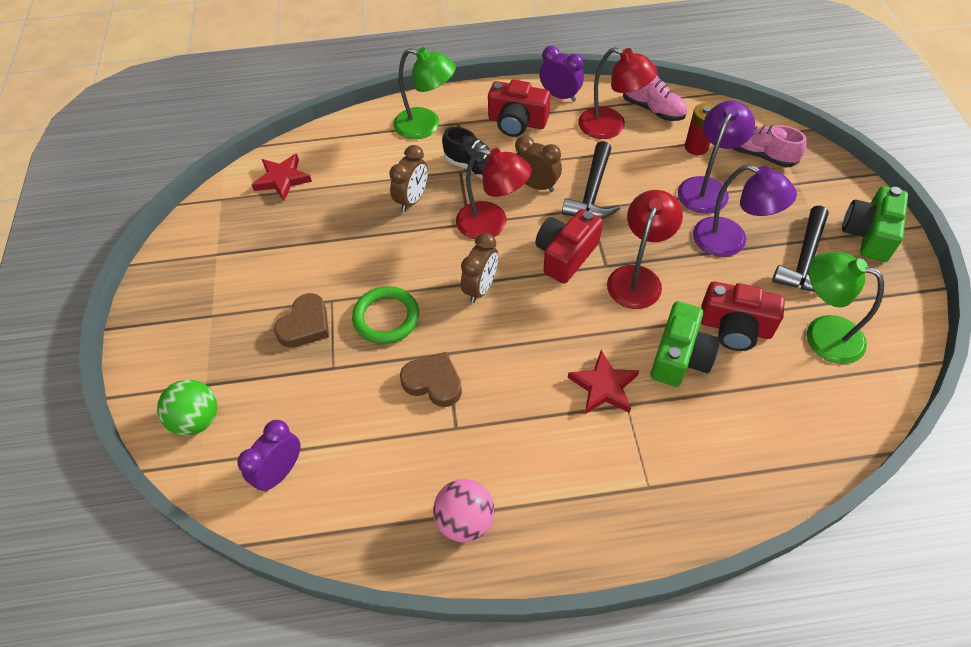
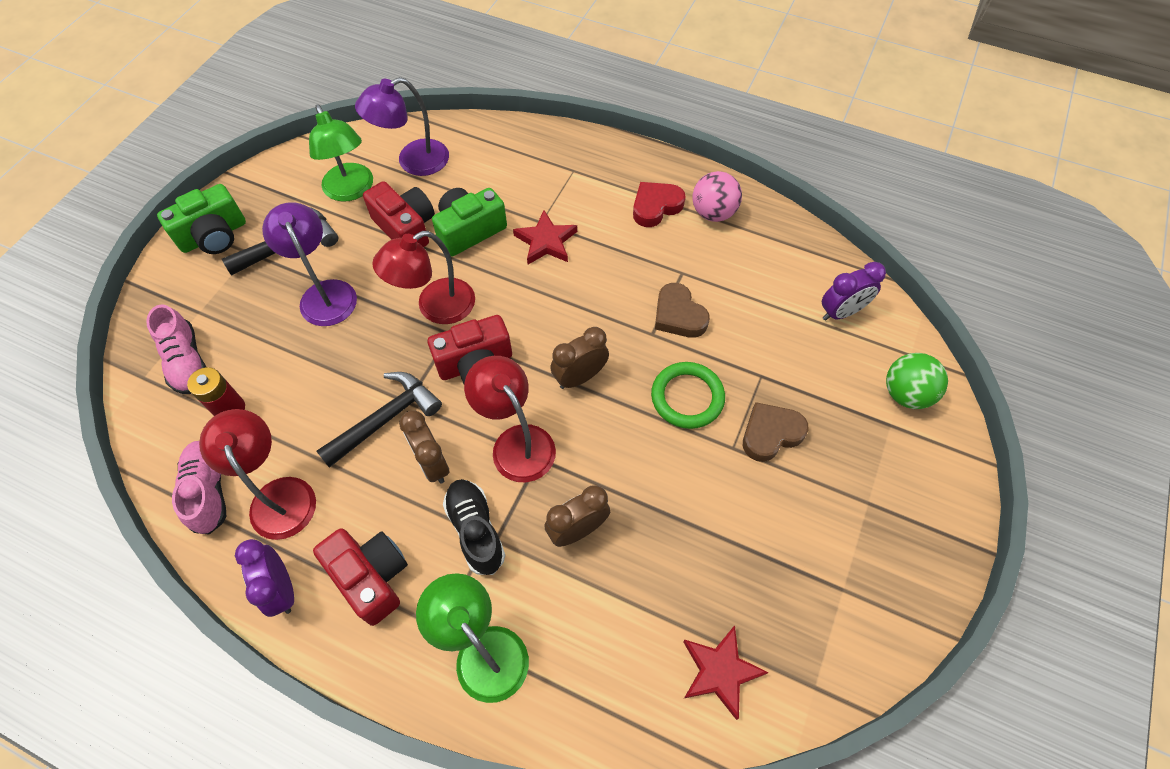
camera: 150 degrees left, 5 degrees up
purple lamp [678,100,755,214] -> purple lamp moved to [355,77,449,176]
none -> red heart [633,182,685,227]

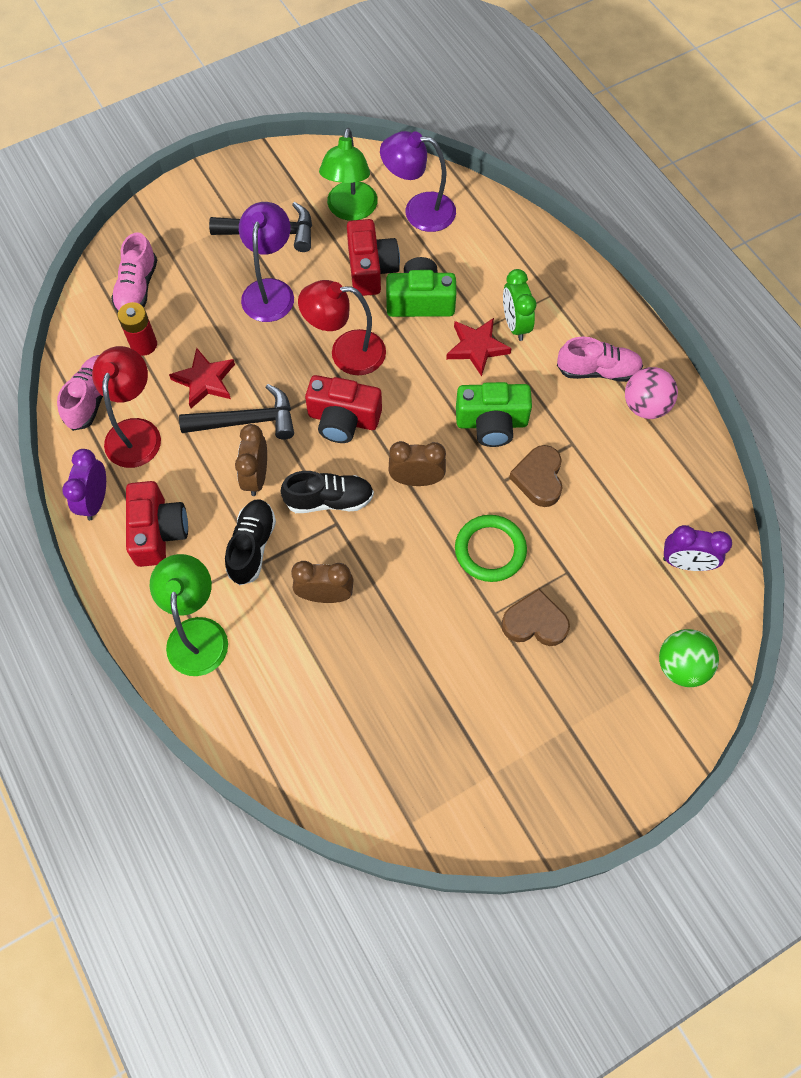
camera: 35 degrees right, 5 degrees up
green camera [157,184,246,254] -> green camera moved to [456,382,532,447]
red lamp [464,356,556,482] -> black shoe [280,471,374,513]
red heart [633,182,685,227] -> pink shoe [557,337,643,382]
red star [683,626,769,720] -> red star moved to [169,348,235,408]
none -> green clock [503,269,536,341]

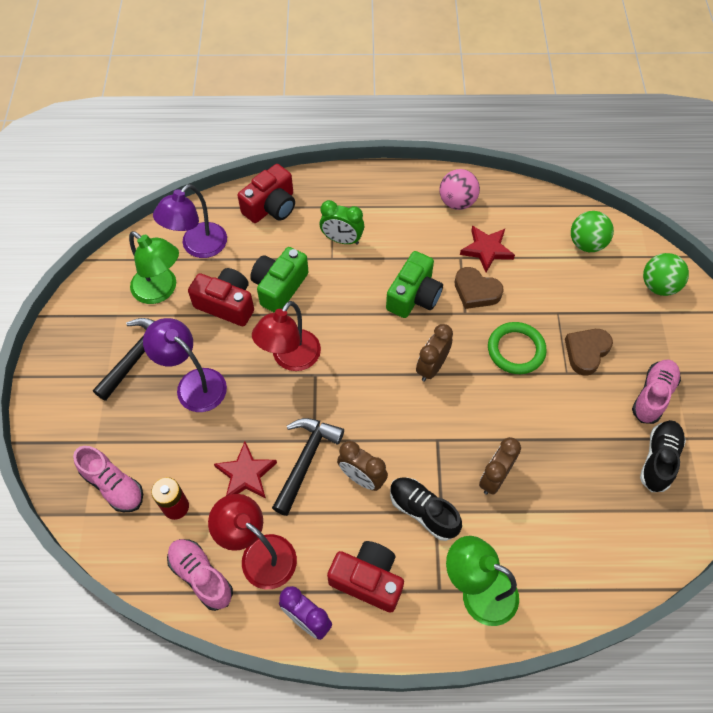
camera: 60 degrees left, 5 degrees down
black shoe [280,471,374,513] -> black shoe moved to [640,420,686,492]
red camera [305,375,382,443] -> red camera moved to [238,164,295,223]
red star [446,318,512,377] -> red star moved to [460,226,515,272]
pink shoe [557,337,643,382] -> pink shoe moved to [632,359,681,424]
purple clock [663,525,732,571] -> green ball [571,211,614,252]

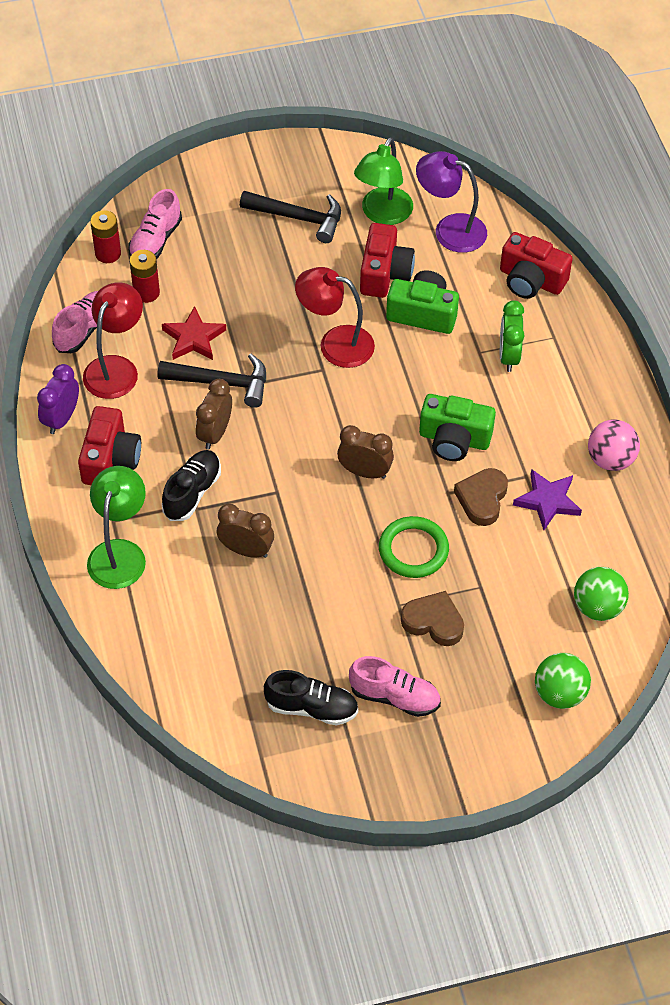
camera: 75 degrees right, 5 degrees down
purple lamp [143,318,227,412] -> none
red star [460,226,515,272] -> purple star [513,469,582,530]
none -> red battery [90,210,121,263]

